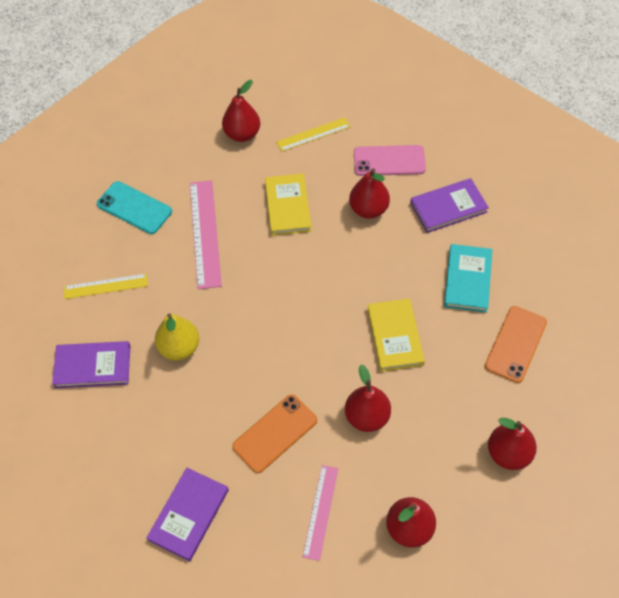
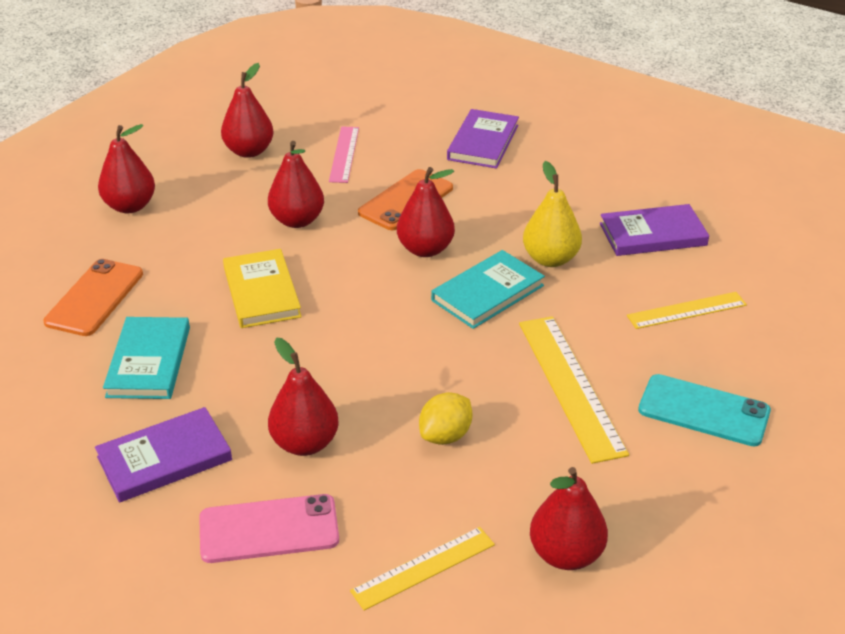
camera: 170 degrees right, 20 degrees down
pink ruler [190,180,222,289] -> yellow ruler [519,316,629,464]
yellow book [265,173,312,236] -> yellow lemon [419,392,472,445]
none -> red pear [397,167,455,257]
none -> turquoise book [431,250,545,329]

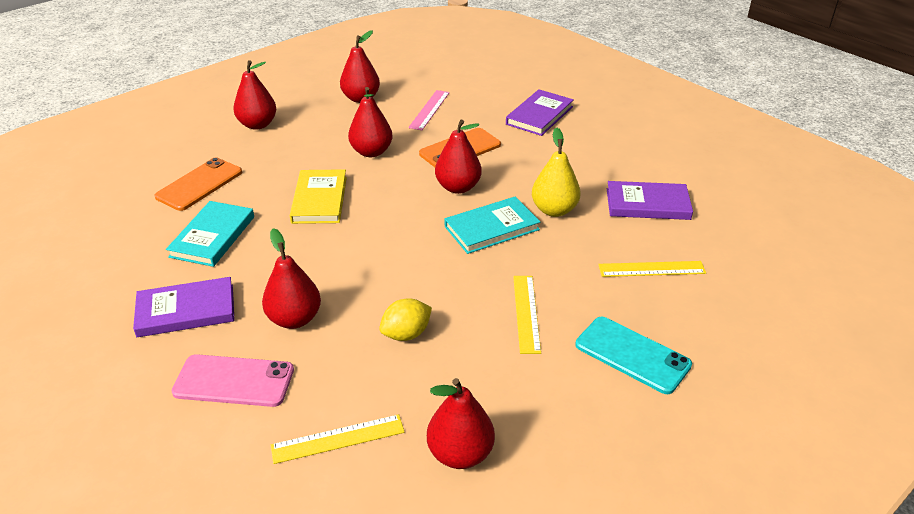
camera: 15 degrees right, 0 degrees up
yellow ruler [519,316,629,464] -> yellow ruler [513,276,541,354], size x0.62

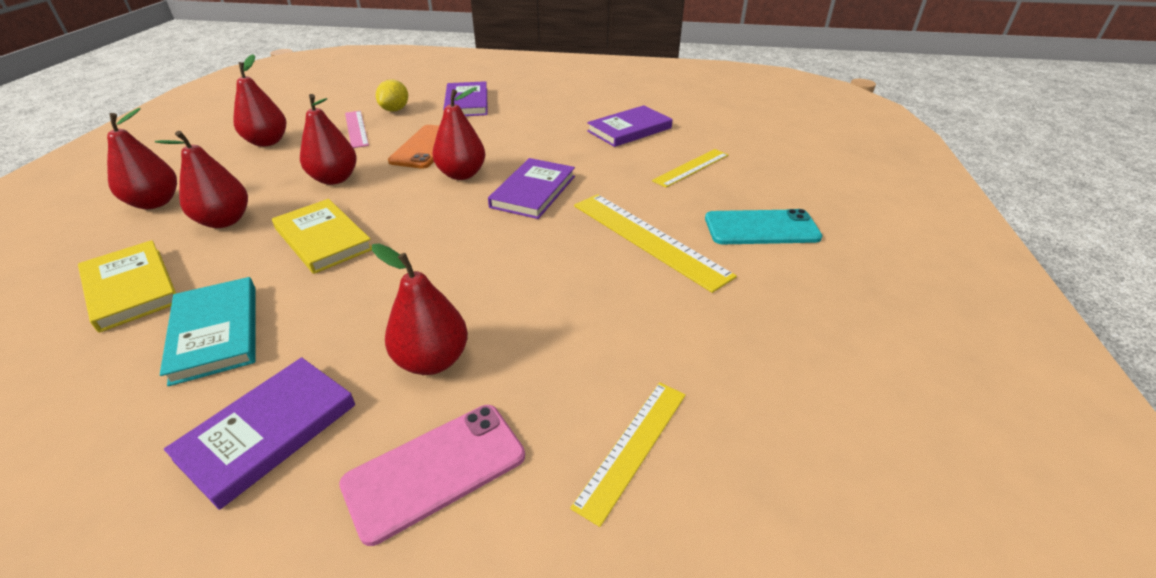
camera: 40 degrees left, 0 degrees up
orange phone [154,158,242,211] -> yellow book [78,240,176,333]
yellow lemon [379,298,432,341] -> yellow lemon moved to [376,80,408,112]
red pear [427,378,495,469] -> red pear moved to [155,131,248,228]
turquoise book [445,197,540,254] -> purple book [488,158,575,219]
yellow ruler [513,276,541,354] -> yellow ruler [574,194,737,293], size x1.61
yellow pear [532,127,581,217] -> none

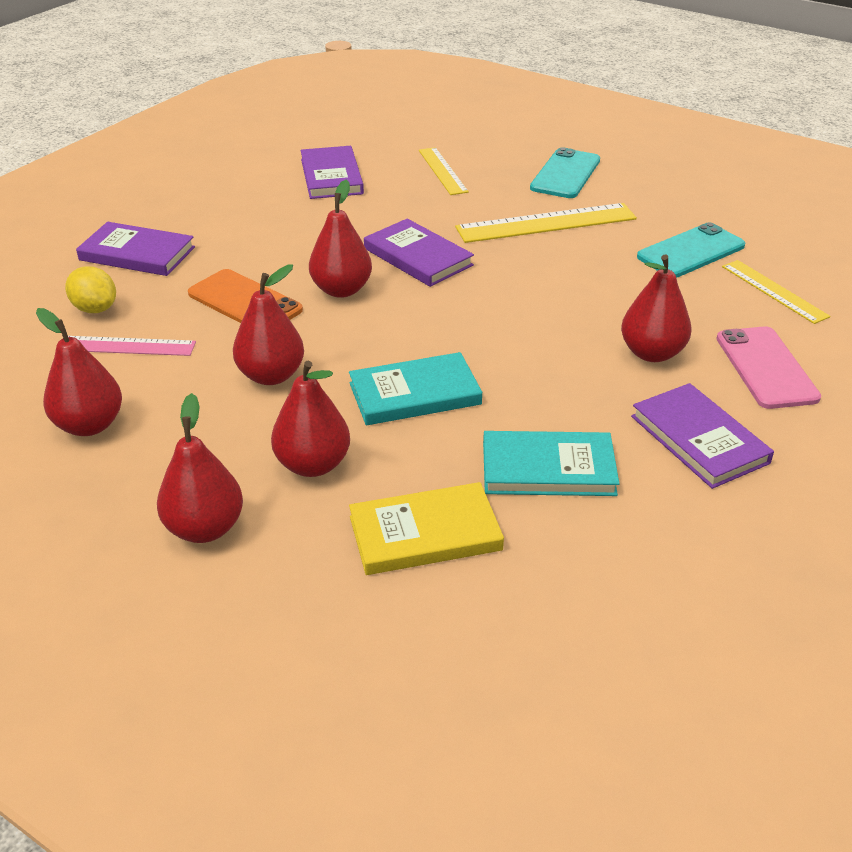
camera: 65 degrees left, 0 degrees up
yellow book [272,199,372,274] -> turquoise book [349,352,482,425]
none -> turquoise phone [637,222,745,278]

